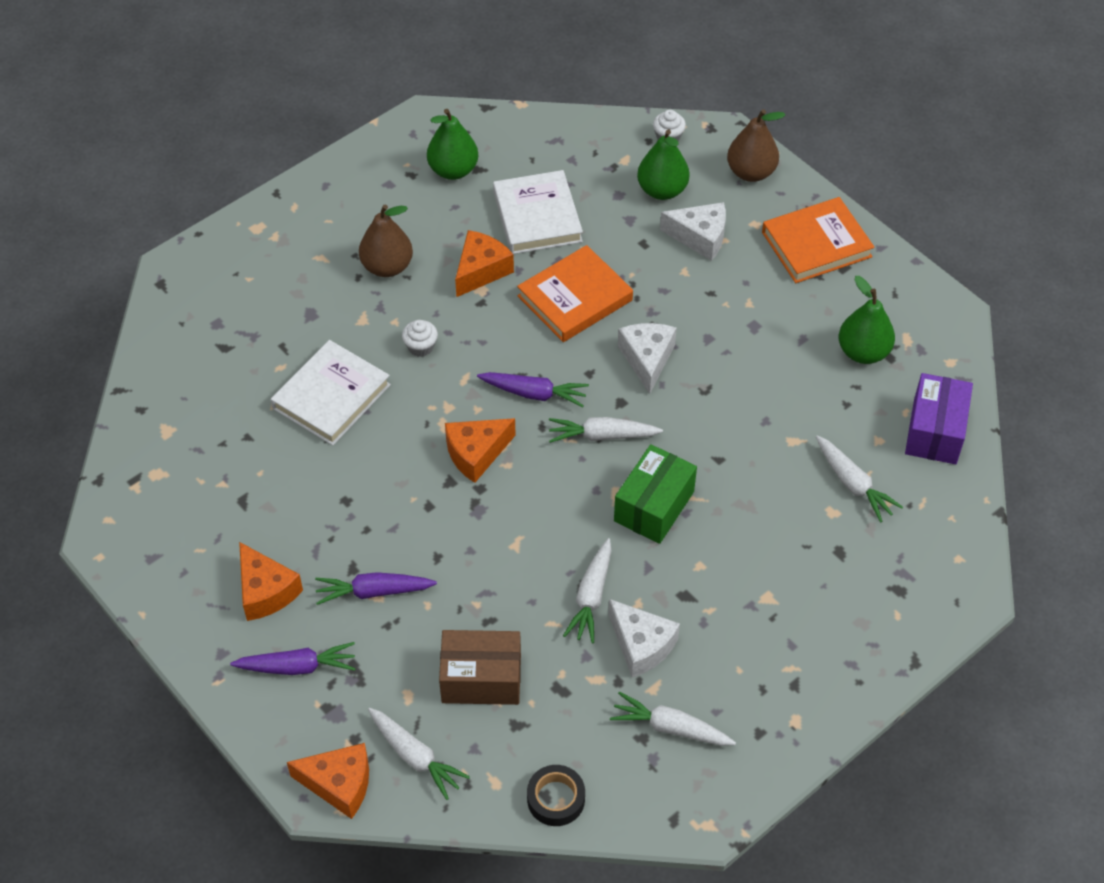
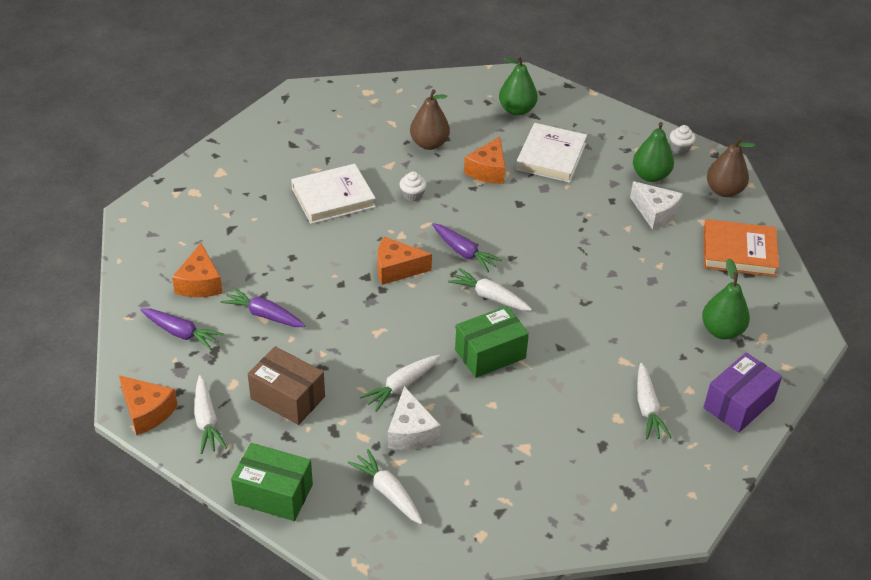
camera: 30 degrees right, 10 degrees down
orange cheese [455,230,514,297] -> orange cheese turned 135 degrees clockwise [464,136,505,184]
orange book [517,245,633,342] -> none
black tape [527,765,585,826] -> green box [231,443,313,521]
white cheese [618,323,677,394] -> none

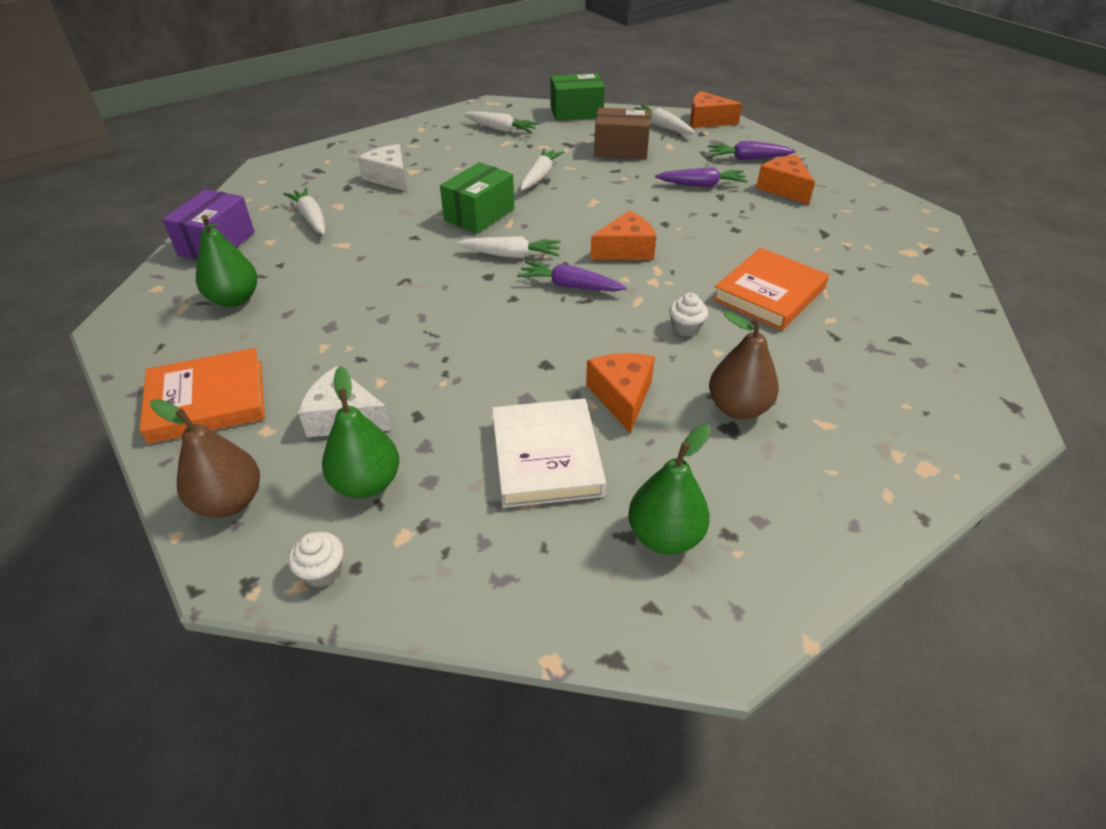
camera: 155 degrees right, 0 degrees up
white book [291,164,376,224] -> orange book [713,248,829,330]
white cheese [388,386,440,450] -> white cheese moved to [358,144,407,192]

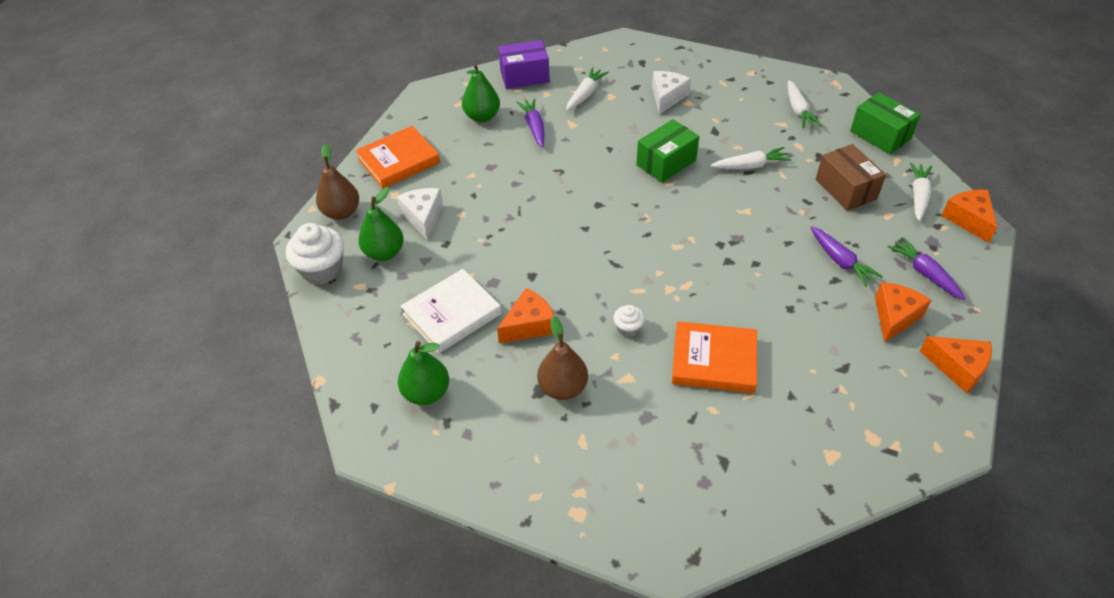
camera: 60 degrees right, 5 degrees up
orange book [140,348,265,444] -> orange book turned 75 degrees counterclockwise [356,126,440,189]
white cupcake [288,532,343,587] -> white cupcake [286,223,344,284], size x1.96
green box [440,162,514,233] -> green box turned 45 degrees counterclockwise [636,119,699,183]
white carrot [457,236,561,258] -> none
purple carrot [517,261,626,292] -> purple carrot moved to [516,98,544,148]
orange cheese [590,211,656,260] -> orange cheese moved to [920,336,992,393]

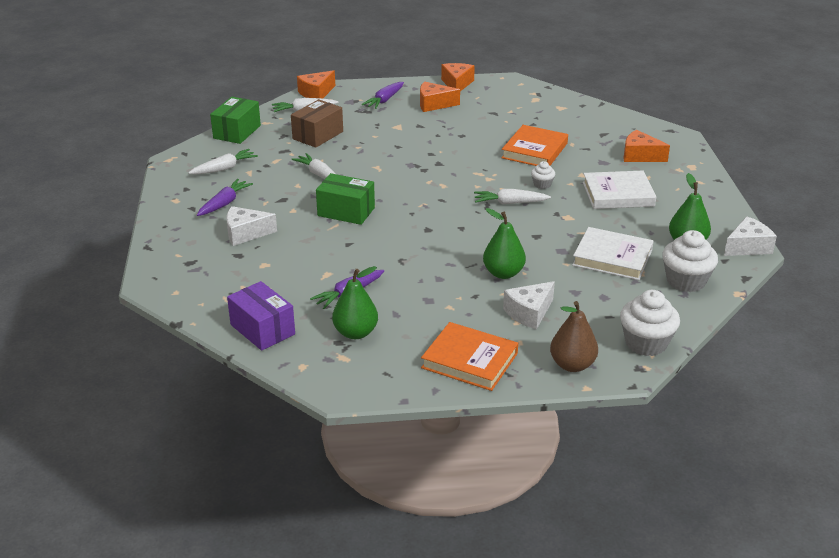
camera: 120 degrees left, 15 degrees down
green pear [358,187,404,261] -> green pear moved to [483,208,526,279]
orange cheese [497,288,554,343] -> orange cheese moved to [623,130,670,162]
brown pear [537,316,588,400] -> white book [583,170,656,209]
white carrot [566,67,609,110] -> white carrot moved to [474,189,551,204]
orange book [672,321,757,393] -> orange book turned 45 degrees clockwise [501,125,568,166]
purple carrot [810,226,883,287] -> purple carrot moved to [197,179,253,216]
none -> white cupcake [662,230,718,292]
none -> white cheese [724,216,777,256]

